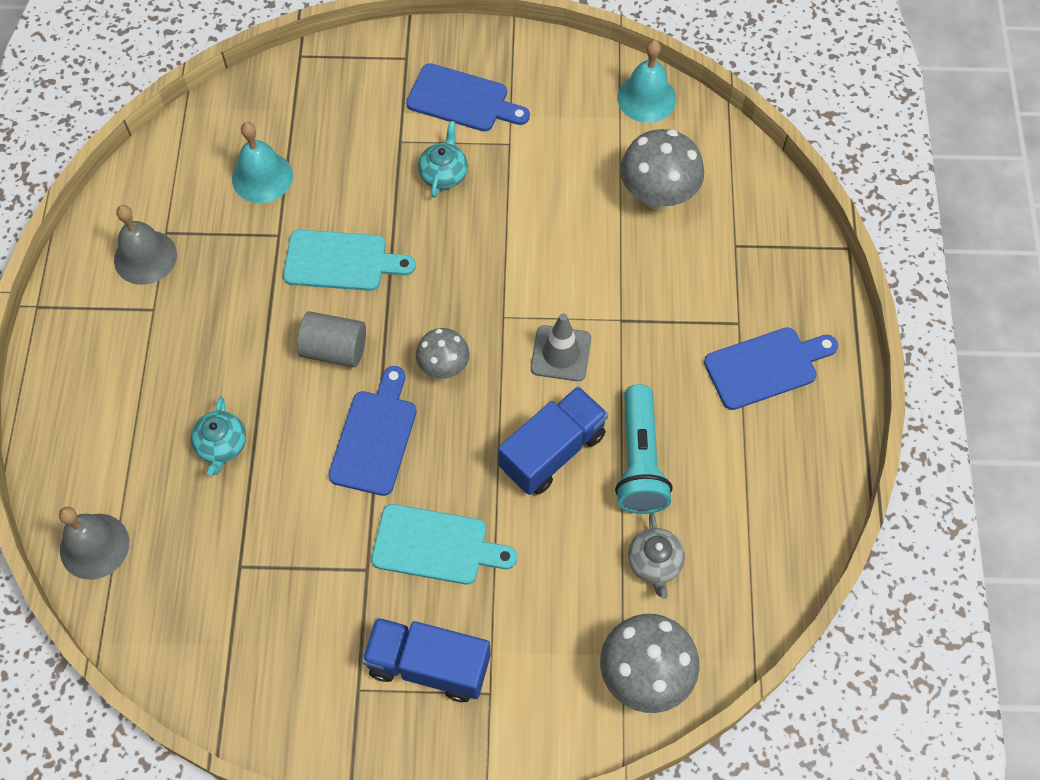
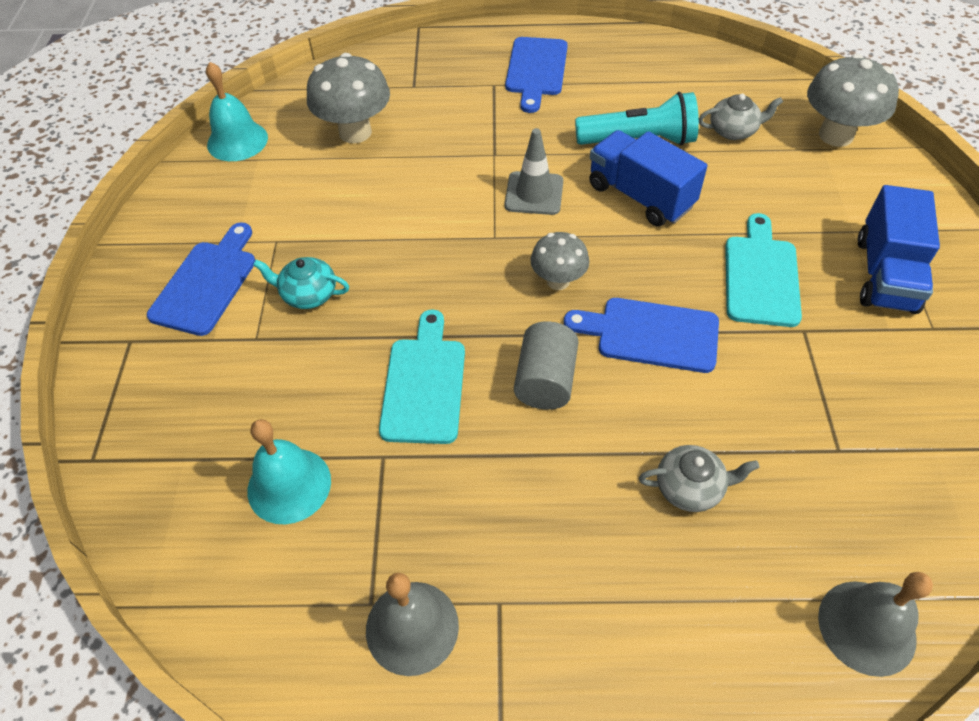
camera: 90 degrees left, 10 degrees down
turquoise teapot [191,397,246,475] -> grey teapot [639,445,760,512]
blue cutting board [704,327,838,410] -> blue cutting board turned 150 degrees counterclockwise [505,37,568,113]

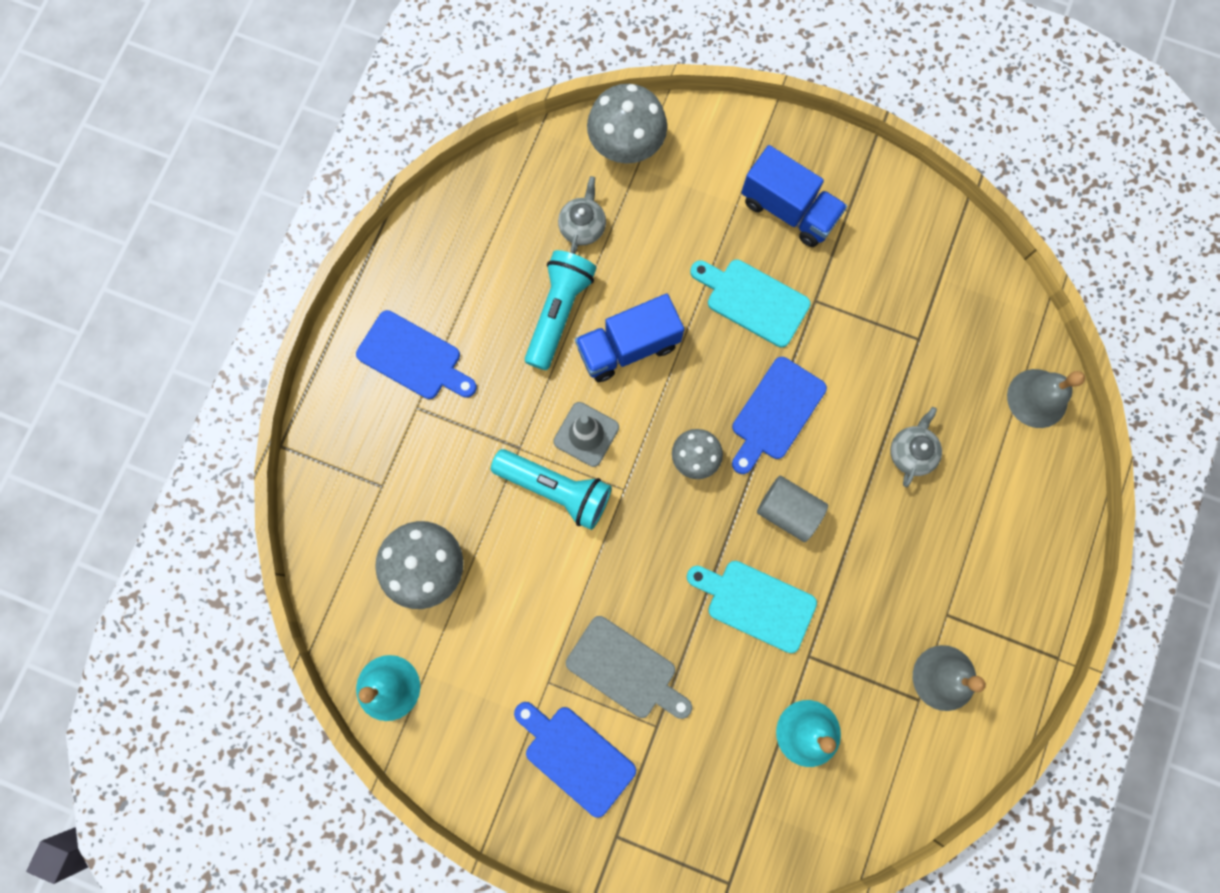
camera: 70 degrees left, 25 degrees up
turquoise teapot [253,257,349,309] -> grey cutting board [566,616,692,719]
none -> turquoise flashlight [491,449,612,530]

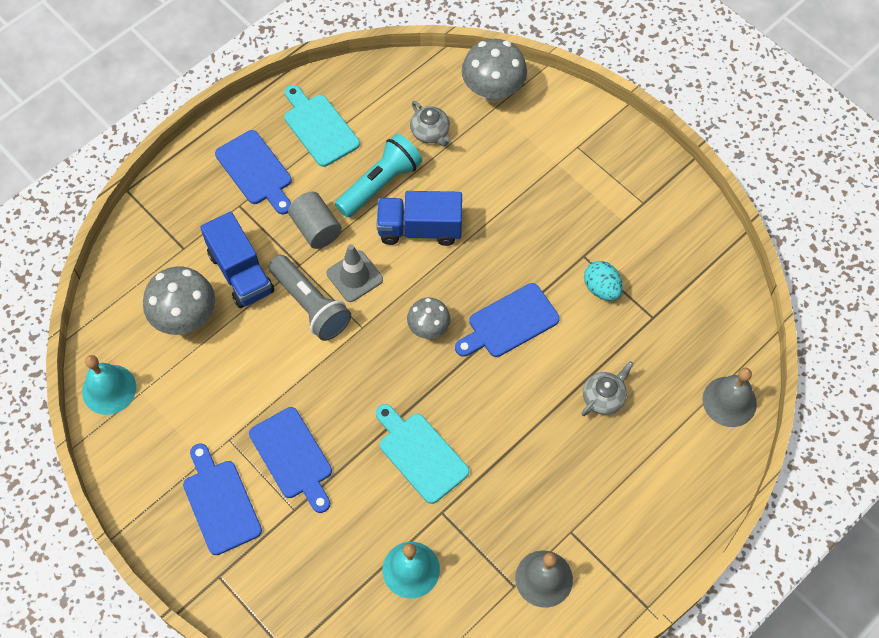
camera: 25 degrees right, 15 degrees down
turquoise flashlight [491,449,612,530] -> grey flashlight [268,255,351,341]
grey teapot [558,176,606,254] -> grey teapot turned 105 degrees clockwise [410,101,451,146]
grey cutting board [566,616,692,719] -> blue cutting board [249,407,332,513]
turquoise cutting board [690,259,811,347] -> turquoise cutting board moved to [284,85,360,167]
blue truck [741,145,847,247] -> blue truck moved to [200,212,274,308]
grey cylinder [757,476,828,542] -> grey cylinder moved to [288,192,342,249]
none -> turquoise egg [584,261,623,301]

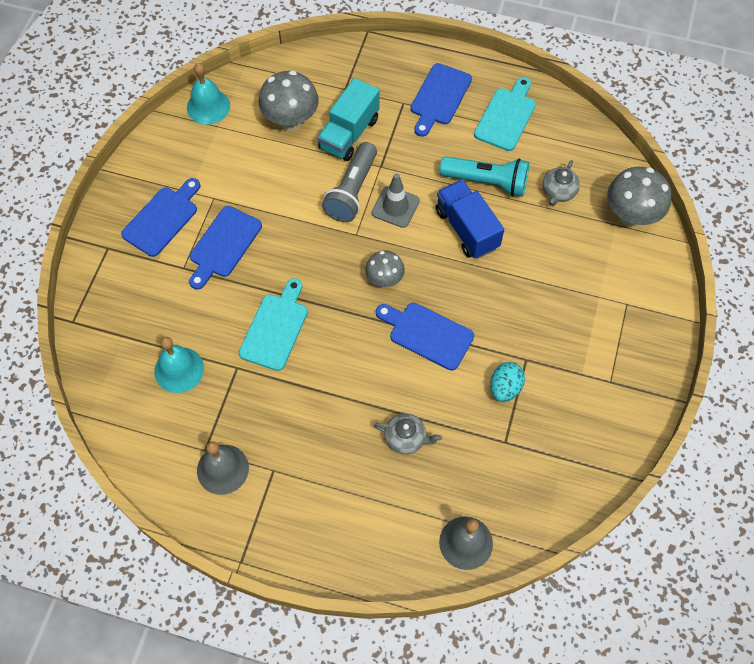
camera: 60 degrees right, 0 degrees up
blue truck [200,212,274,308] -> turquoise truck [317,78,379,161]
grey cylinder [288,192,342,249] -> none

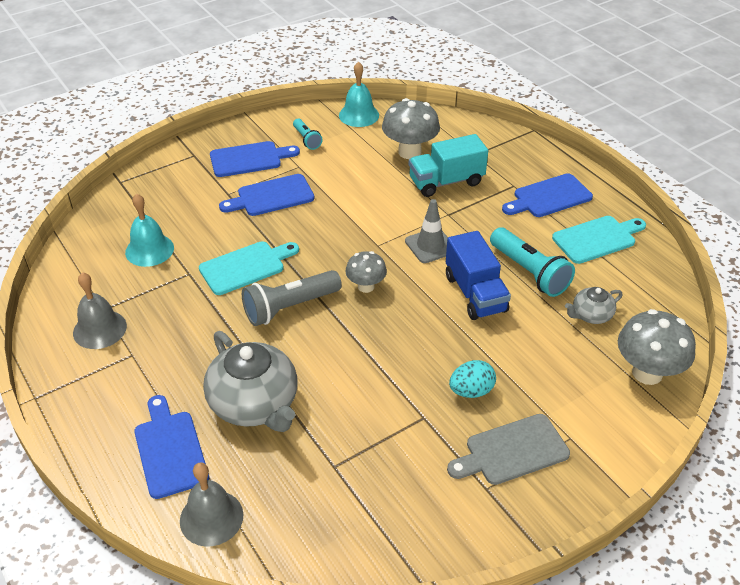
camera: 40 degrees right, 20 degrees down
grey flashlight [322,142,377,222] -> grey flashlight moved to [242,270,342,326]
grey teapot [374,413,442,454] -> grey teapot [203,331,298,432], size x2.00
blue cutting board [376,303,474,371] -> blue cutting board moved to [134,395,209,499]
blue truck [436,180,504,259] -> blue truck turned 150 degrees clockwise [446,231,511,320]
turquoise egg [490,362,525,402] -> turquoise egg moved to [449,360,496,398]
none -> turquoise flashlight [293,119,322,150]
none -> grey cutting board [447,414,570,485]

